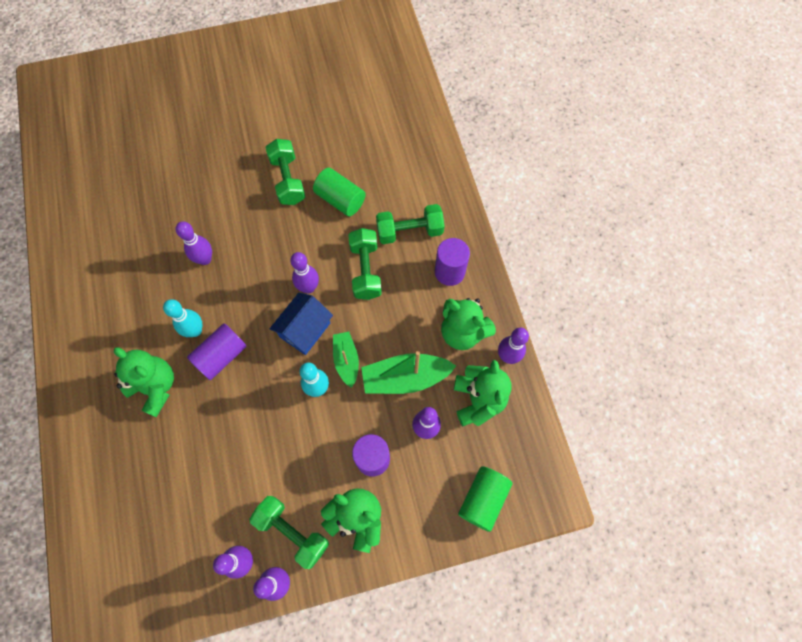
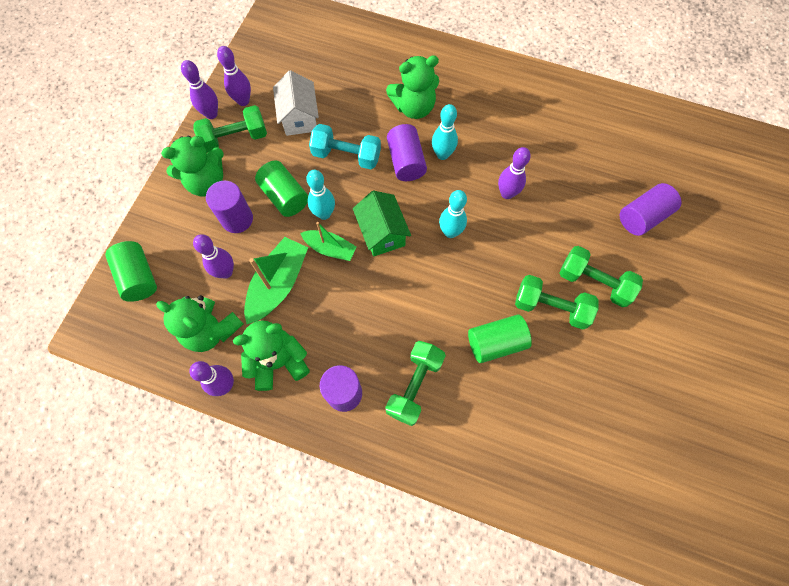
camera: 125 degrees right, 0 degrees up
blue house [270,292,333,355] -> green house [353,190,411,257]
purple bowling pin [290,252,319,293] -> none
green dumbbell [348,228,382,300] -> green dumbbell moved to [560,246,643,307]
none -> green cylinder [255,160,308,217]
none -> white house [273,70,319,136]
none -> turquoise dumbbell [309,124,381,170]
none -> turquoise bowling pin [439,190,467,238]
none -> purple cylinder [620,183,681,236]

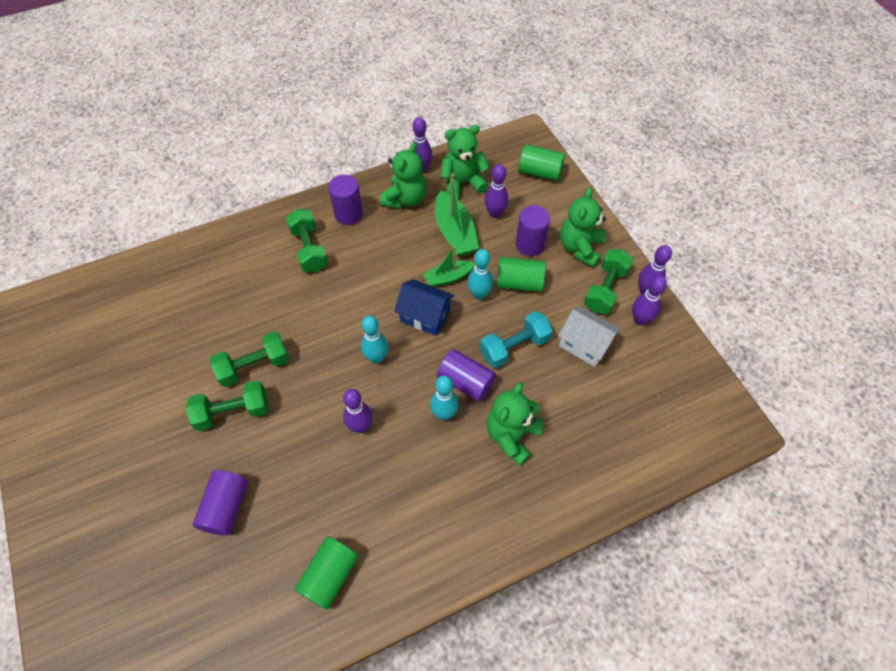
camera: 135 degrees right, 10 degrees down
green house [353,190,411,257] -> blue house [394,279,454,336]
green cylinder [468,314,532,363] -> green cylinder moved to [294,537,358,610]

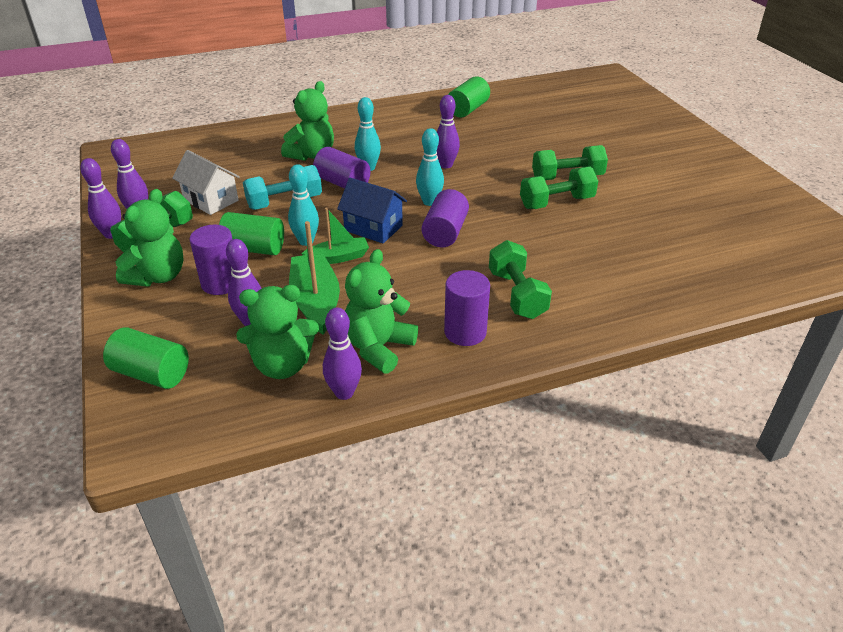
camera: 175 degrees left, 20 degrees down
purple cylinder [193,470,248,536] -> purple cylinder moved to [422,189,469,247]

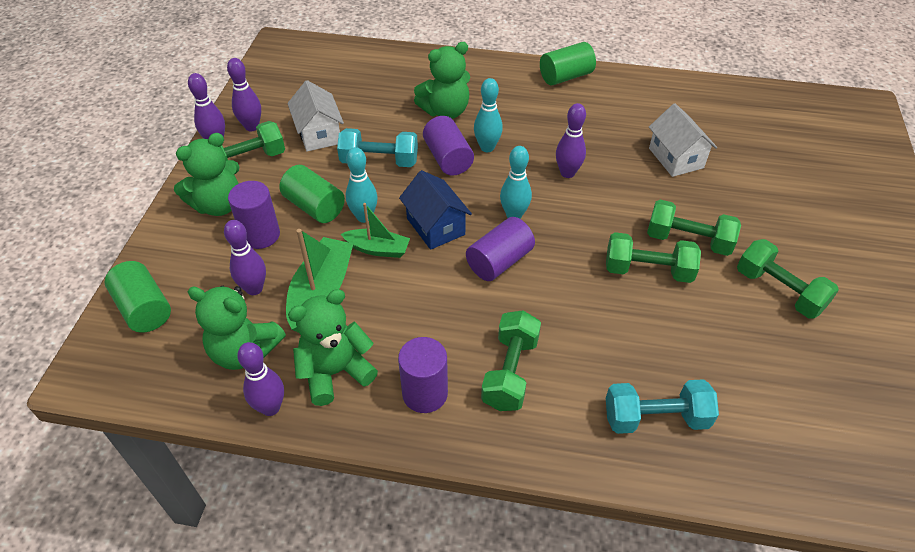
camera: 30 degrees right, 10 degrees up
green cylinder [448,76,490,117] -> green cylinder moved to [540,42,596,85]
none -> turquoise dumbbell [606,379,719,434]
none -> white house [649,103,717,177]
none -> green dumbbell [737,239,839,318]

